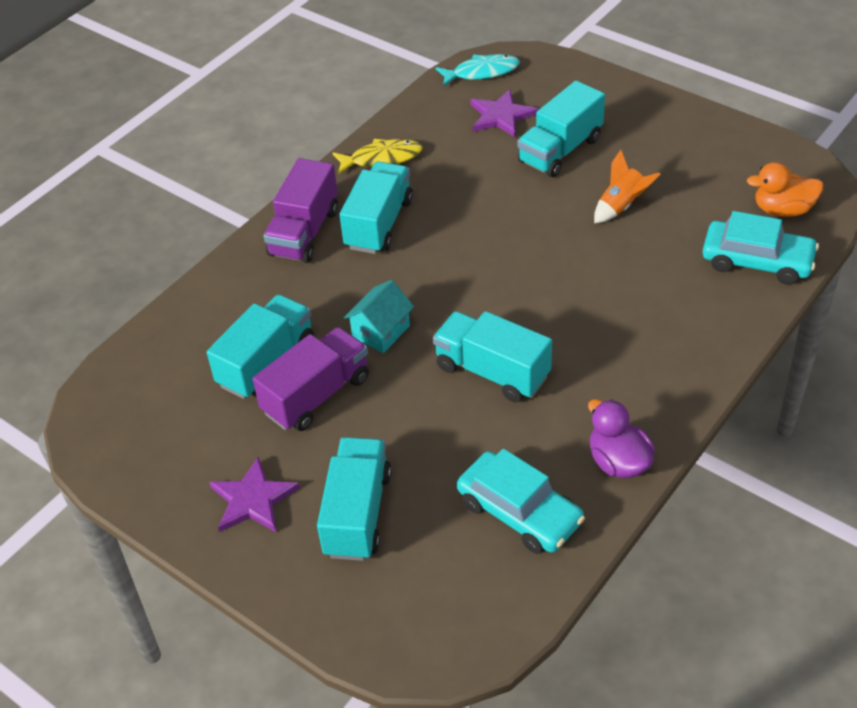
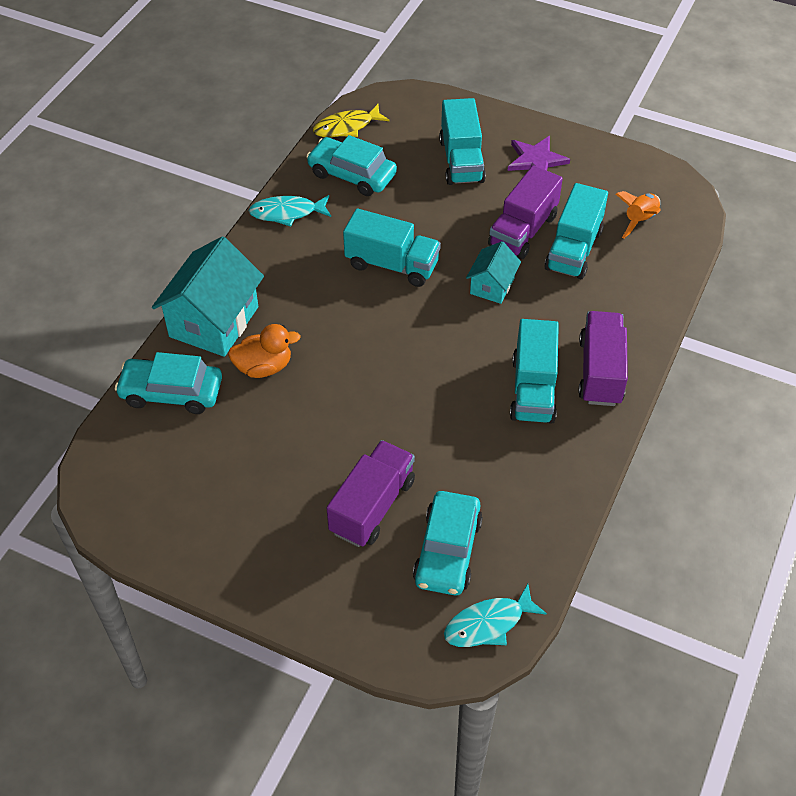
camera: 165 degrees right, 5 degrees up
yellow fish [333,139,423,174] -> yellow fish moved to [313,104,390,137]
purple star [470,89,538,137] -> turquoise car [413,491,483,595]
turquoise truck [518,81,605,177] -> purple truck [327,440,415,547]
purple duck [588,399,655,478] -> turquoise fish [249,195,331,227]
orange rocket [594,150,661,223] -> orange rocket moved to [616,191,661,239]
orange duck [747,162,824,217] -> orange duck moved to [228,324,301,378]
none -> turquoise house [152,236,264,357]

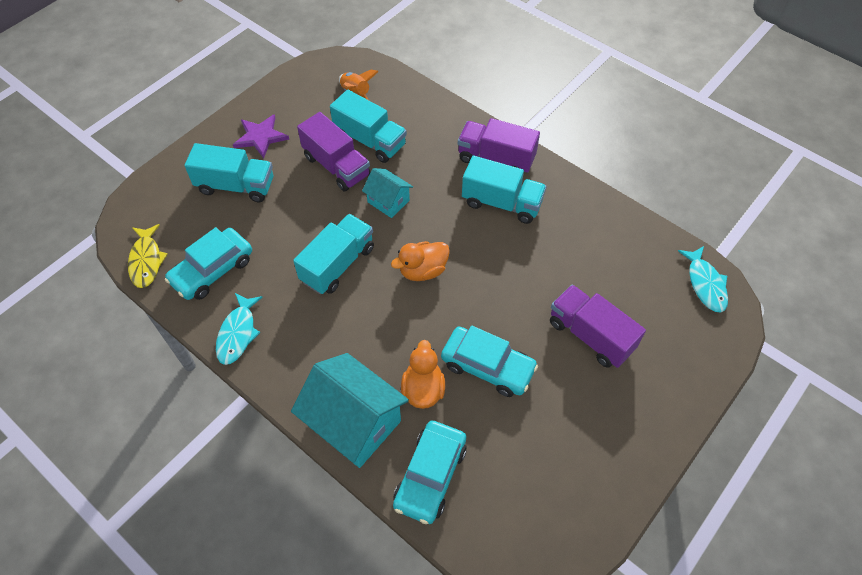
camera: 75 degrees left, 5 degrees up
turquoise car [413,491,483,595] -> turquoise car moved to [441,325,538,397]
none -> orange duck [391,241,450,281]

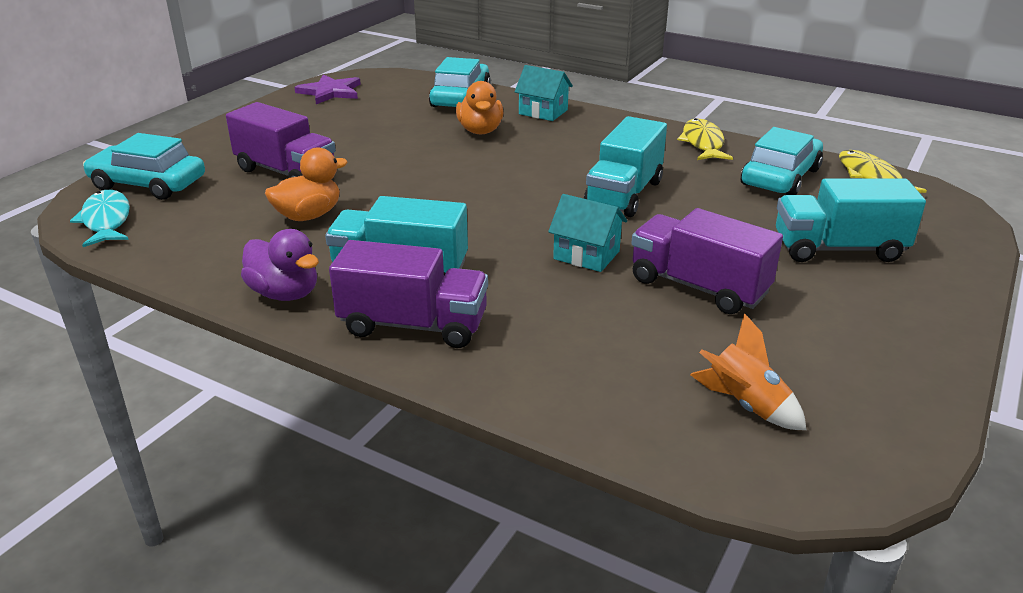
camera: 170 degrees right, 25 degrees down
turquoise fish [216,293,263,365] -> yellow fish [677,118,733,160]
purple star [233,114,289,158] -> purple star moved to [294,74,361,104]
turquoise house [291,353,409,468] -> turquoise house [515,65,573,121], size x0.54
turquoise truck [330,90,407,163] -> none
orange duck [391,241,450,281] -> orange duck moved to [265,147,348,221]
turquoise car [441,325,538,397] -> turquoise car moved to [83,133,205,200]
none -> purple duck [241,229,319,301]

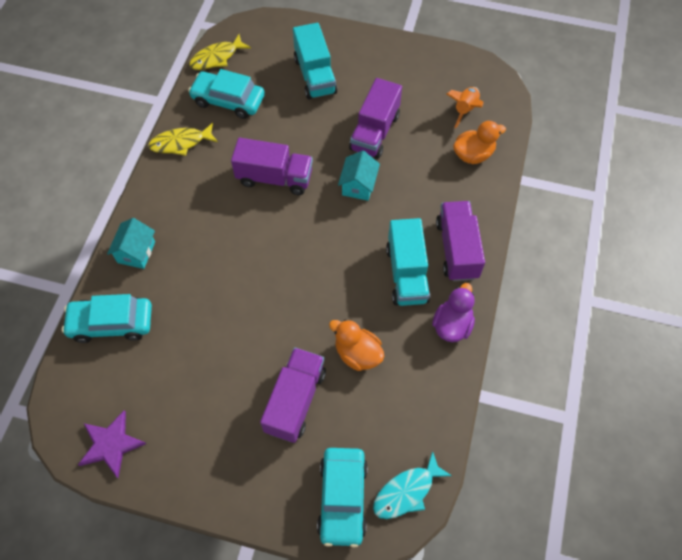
camera: 105 degrees left, 30 degrees up
orange duck [456,81,503,134] -> orange duck moved to [453,121,506,164]
turquoise truck [584,116,667,217] -> purple truck [231,138,313,195]

